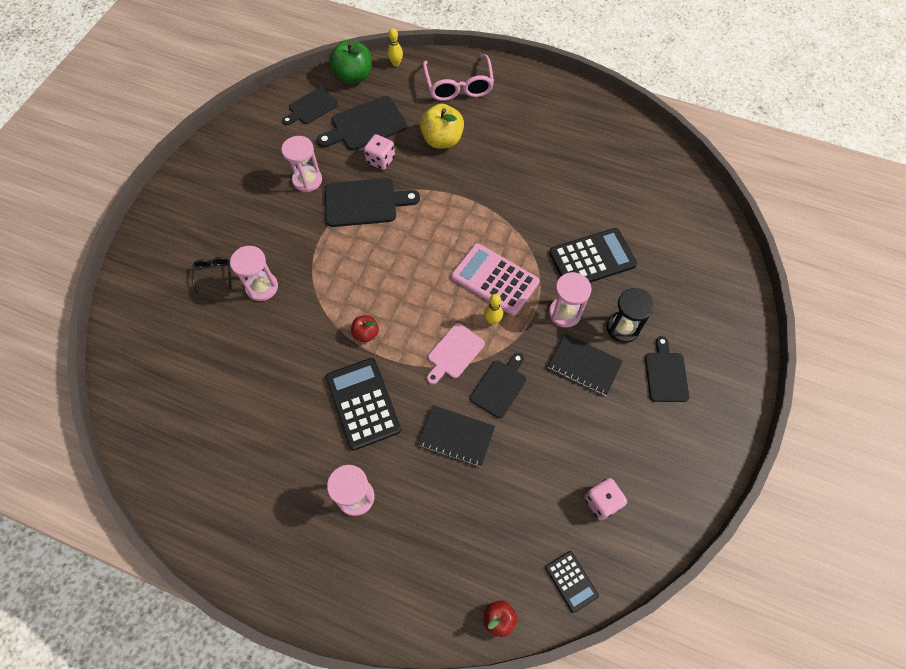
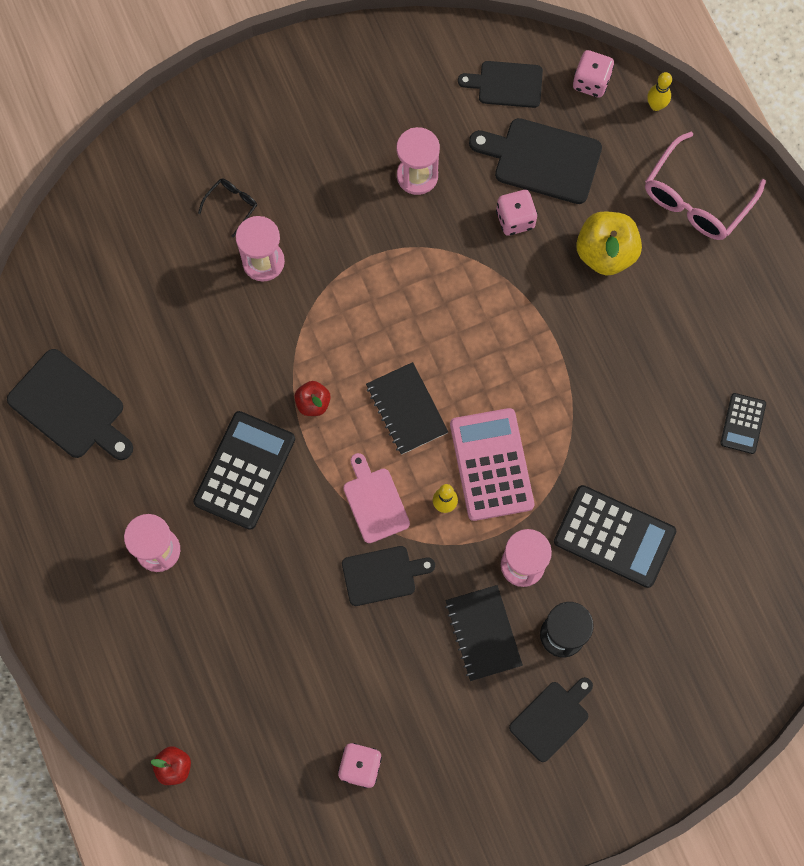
camera: 45 degrees right, 10 degrees up
black cutting board [325,178,420,227] -> black cutting board moved to [7,349,133,460]
green apple [329,40,371,84] -> pink dice [573,50,614,98]
black notebook [418,405,495,467] -> black notebook moved to [366,362,448,455]
pink cutting board [427,323,485,384] -> pink cutting board turned 75 degrees clockwise [343,453,410,543]
black calculator [545,551,599,613] -> black calculator moved to [720,393,766,454]

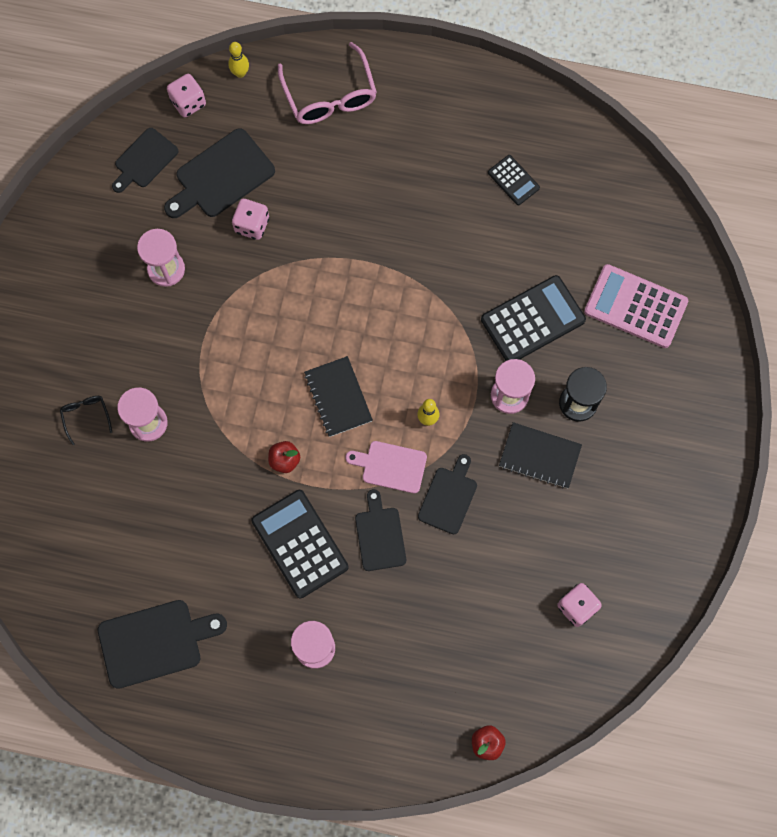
camera: 55 degrees left, 0 degrees up
black notebook [366,362,448,455] -> black notebook turned 60 degrees clockwise [304,356,373,437]
pink calculator [450,408,535,521] -> pink calculator moved to [584,264,688,348]
black cutting board [509,677,593,762] -> black cutting board moved to [355,489,406,571]
yellow apple [576,212,642,276] -> none

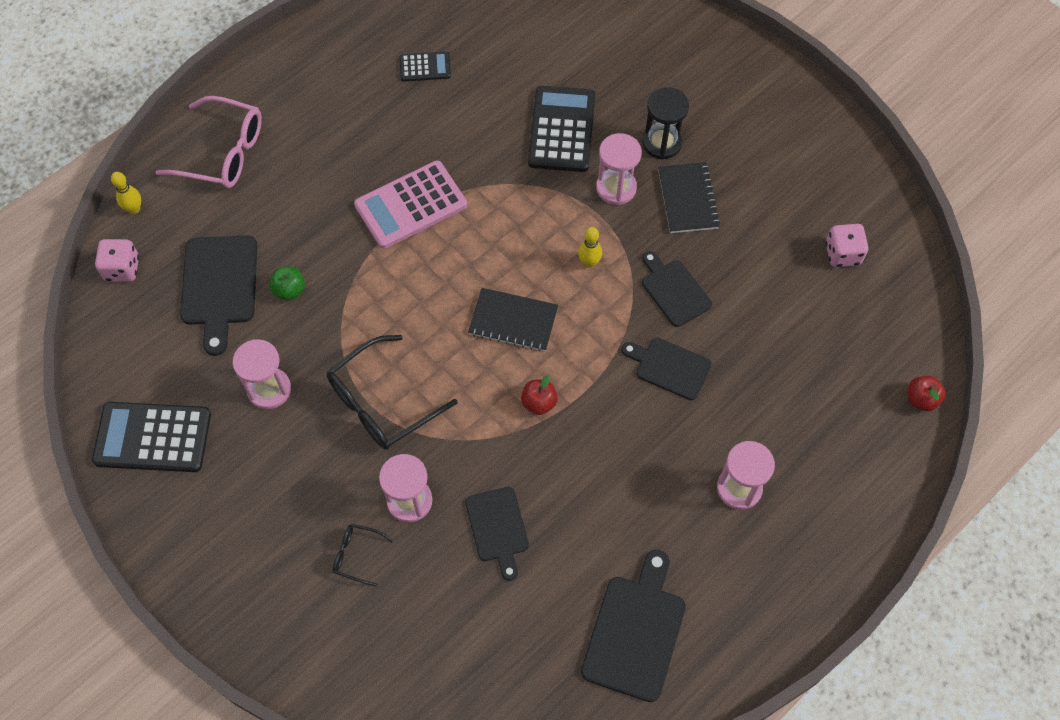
camera: 55 degrees left, 10 degrees down
black cutting board [112,128,178,193] -> black cutting board moved to [465,487,529,581]
pink dice [232,199,269,240] -> green apple [269,266,305,300]
black calculator [251,490,349,598] -> black calculator moved to [92,402,211,472]
pink cutting board [345,441,427,493] -> none
black notebook [499,422,582,489] -> black notebook turned 60 degrees counterclockwise [658,162,720,233]
pink calculator [584,264,688,348] -> pink calculator moved to [354,160,467,249]
none -> black glasses [327,335,457,450]

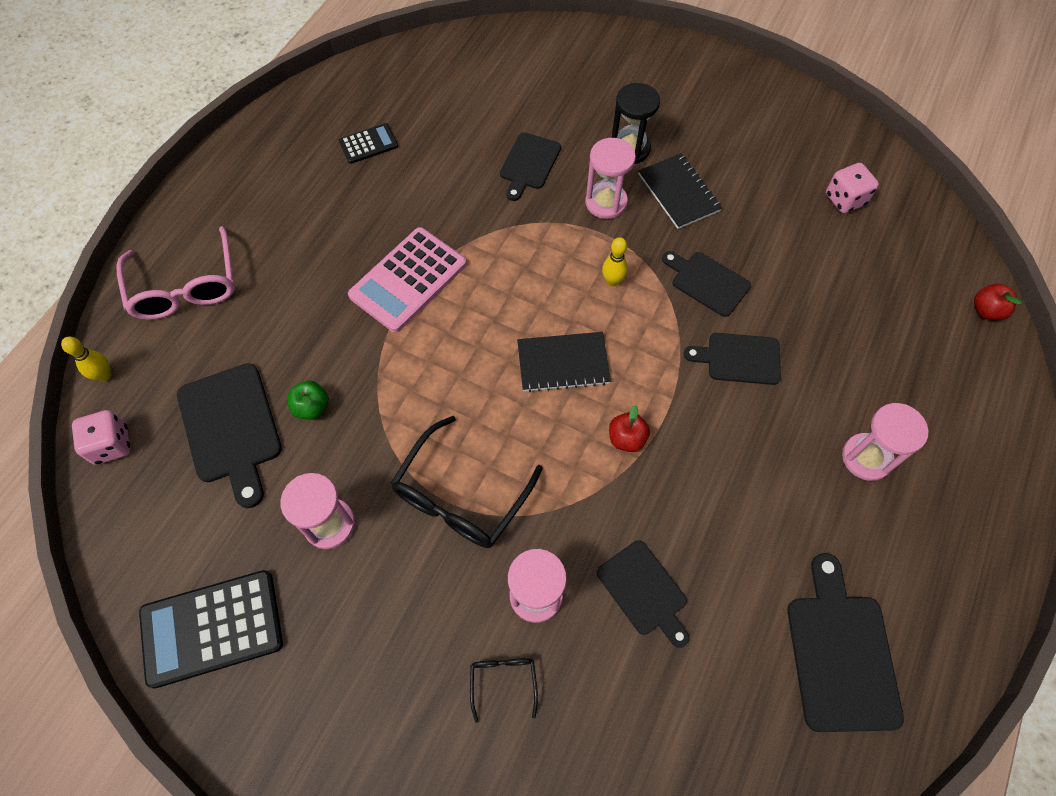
camera: 20 degrees left, 0 degrees up
pink glasses [155,96,262,188] -> pink glasses turned 75 degrees clockwise [116,226,235,320]
black glasses [333,524,393,587] -> black glasses turned 90 degrees clockwise [470,658,538,723]
black calculator [528,86,595,172] -> black cutting board [500,132,561,201]

